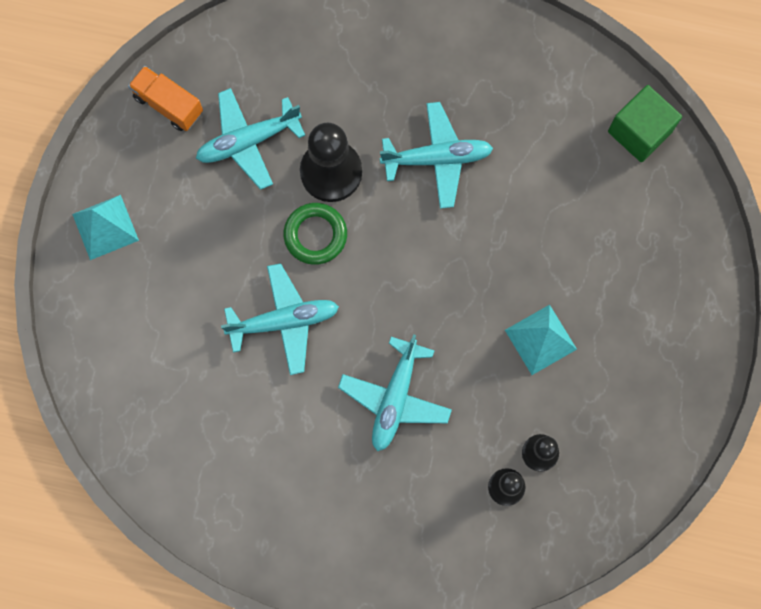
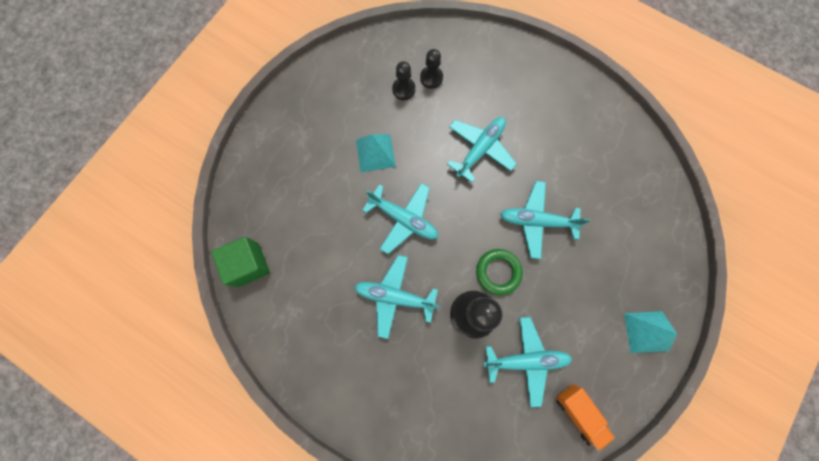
camera: 160 degrees left, 0 degrees up
none -> turquoise plane [362,183,438,254]

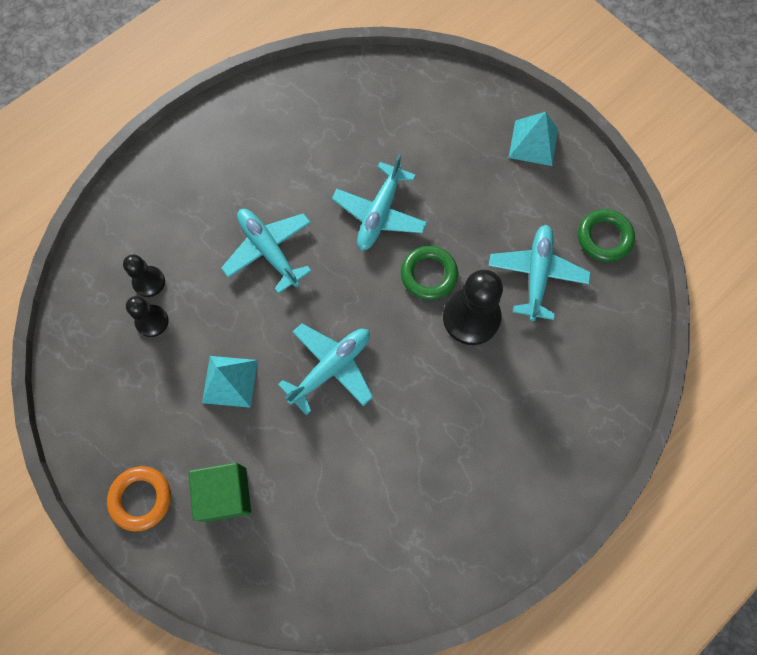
camera: 75 degrees left, 5 degrees down
green cube [211,237,270,287] -> green cube moved to [189,462,251,522]
turquoise plane [354,255,439,339] -> none
orange truck [556,384,615,451] -> green ring [578,209,635,262]
none -> orange ring [107,466,171,531]

